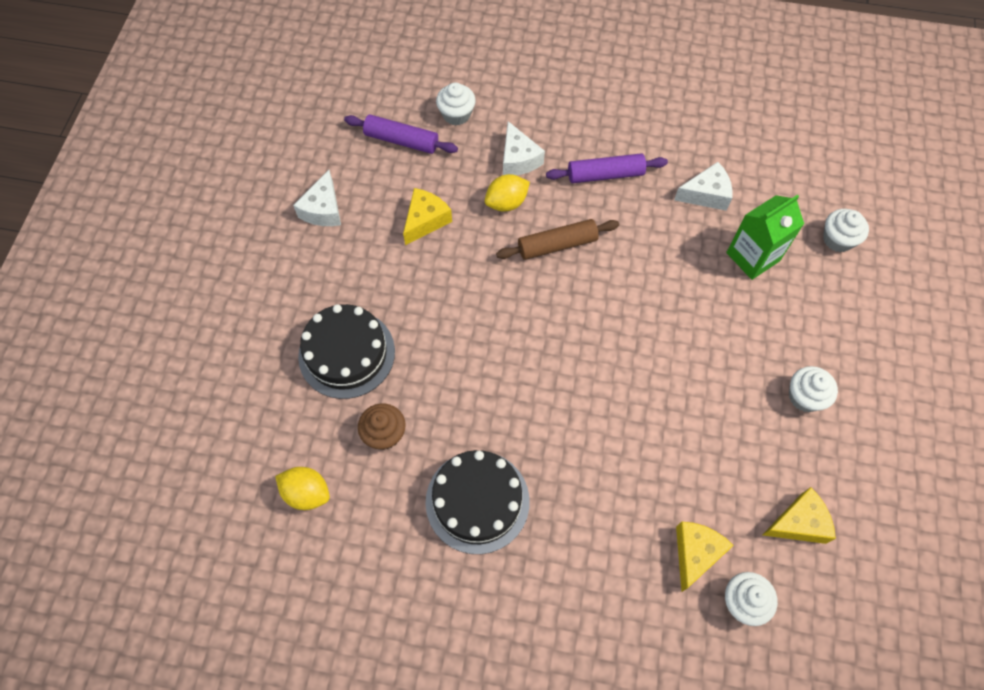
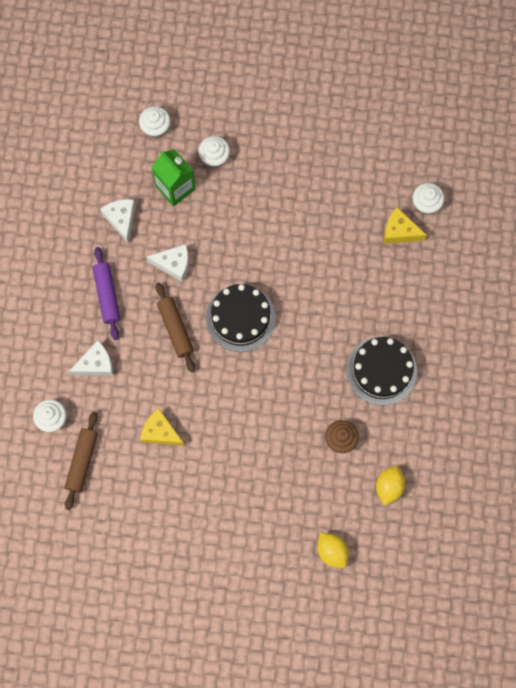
camera: 95 degrees left, 10 degrees up
white cheese [293,170,341,226] -> white cheese moved to [146,244,189,282]
black cake [298,304,395,399] -> black cake moved to [206,284,276,352]
purple rolling pin [344,115,458,154] -> brown rolling pin [65,411,98,510]
yellow lemon [485,174,530,212] -> yellow lemon moved to [318,532,349,568]
yellow cheese [763,487,836,544] -> none
white cupcake [789,366,838,412] -> white cupcake moved to [198,136,230,168]

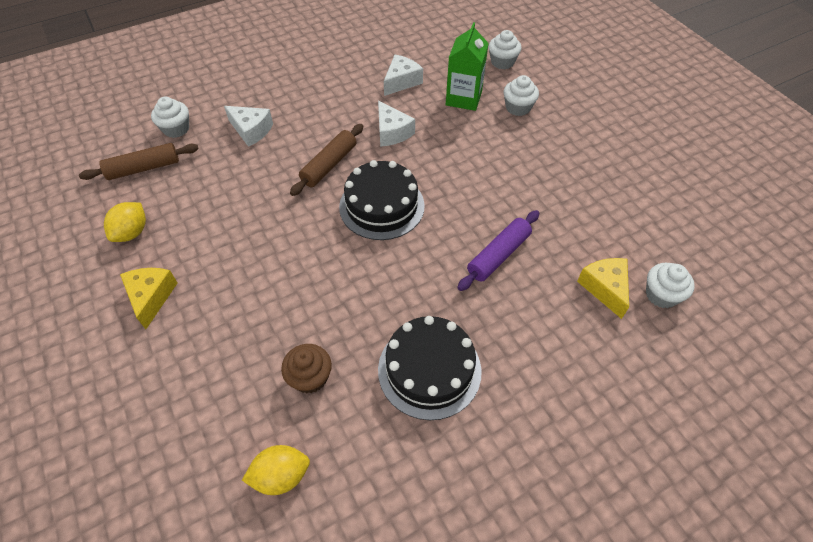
camera: 55 degrees right, 20 degrees down
purple rolling pin [93,247,121,340] -> purple rolling pin moved to [457,210,539,291]
yellow cheese [140,408,184,445] -> yellow cheese moved to [120,268,177,329]
yellow lemon [318,532,349,568] -> yellow lemon moved to [104,202,146,242]

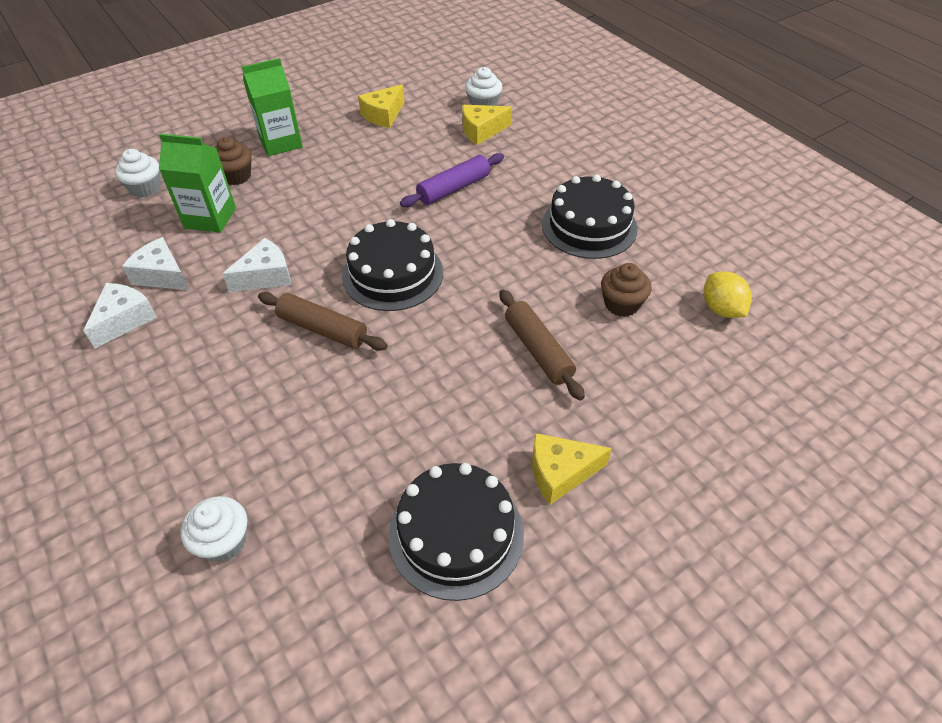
camera: 95 degrees left, 5 degrees down
brown rolling pin [79,143,199,180] -> brown rolling pin moved to [499,290,585,401]
yellow lemon [104,202,146,242] -> black cake [389,463,524,601]
white cheese [224,106,273,147] -> white cheese moved to [83,283,157,348]
purple rolling pin [457,210,539,291] -> purple rolling pin turned 75 degrees counterclockwise [400,153,504,207]
white cupcake [504,75,539,116] -> brown cupcake [214,137,252,185]
none -> green carton [242,58,303,156]
none -> yellow cheese [358,84,404,128]

